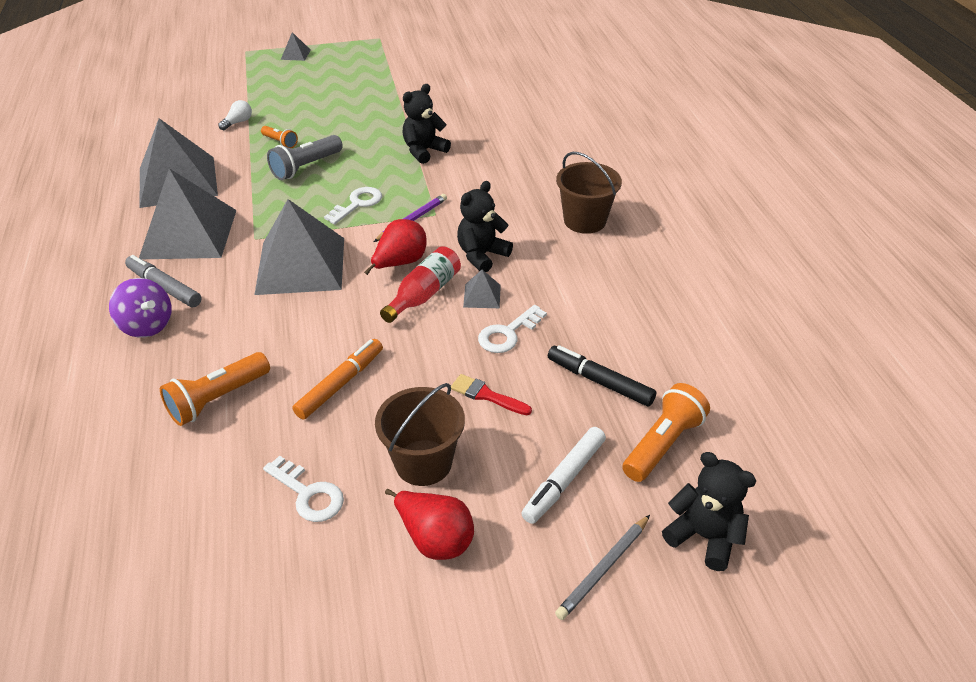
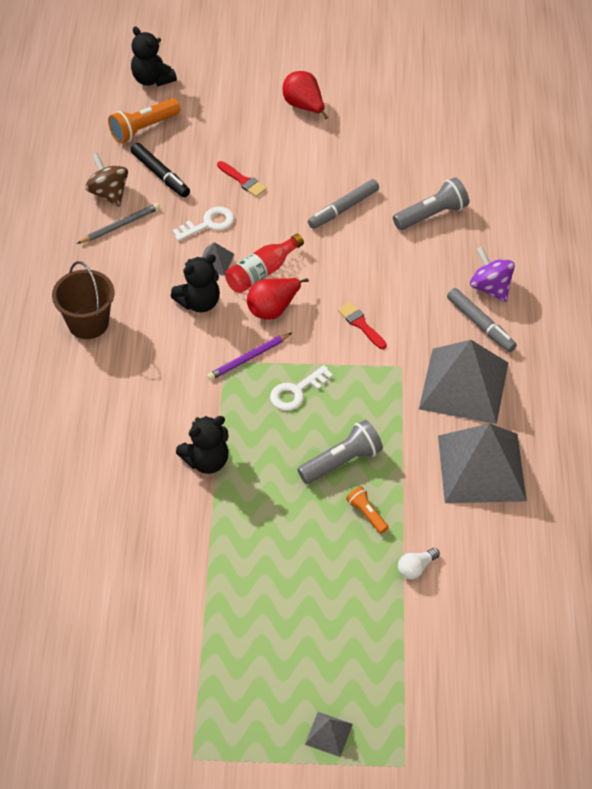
camera: 165 degrees left, 10 degrees up
orange flashlight [160,352,270,426] -> grey flashlight [393,177,469,230]
grey pyramid [254,199,344,295] -> red brush [338,302,387,349]
white key [263,456,344,522] -> none
orange marker [292,339,383,419] -> grey marker [308,179,379,229]
brown bucket [375,383,465,486] -> none
white marker [521,427,606,524] -> none
grey pencil [555,515,650,620] -> grey pencil moved to [77,203,160,244]
none -> brown spinning top [85,153,128,207]

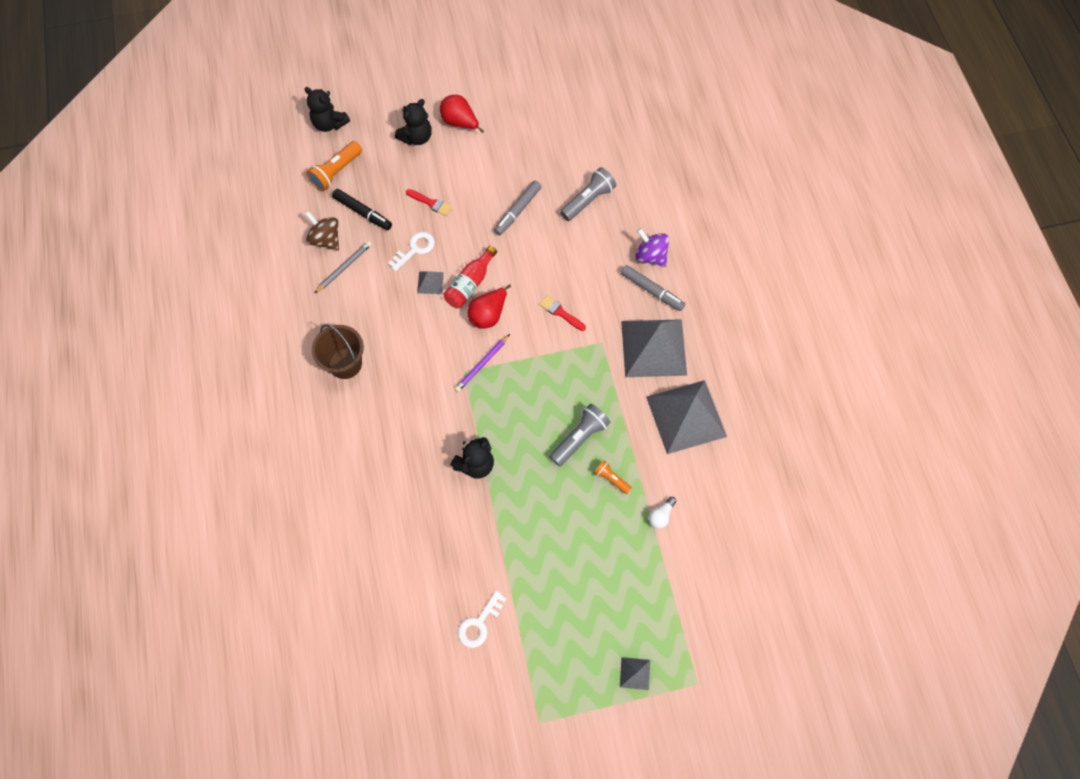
camera: 15 degrees left, 15 degrees up
black teddy bear [170,254,220,312] -> black teddy bear moved to [395,99,432,145]
white key [270,365,333,411] -> white key moved to [458,590,506,648]

